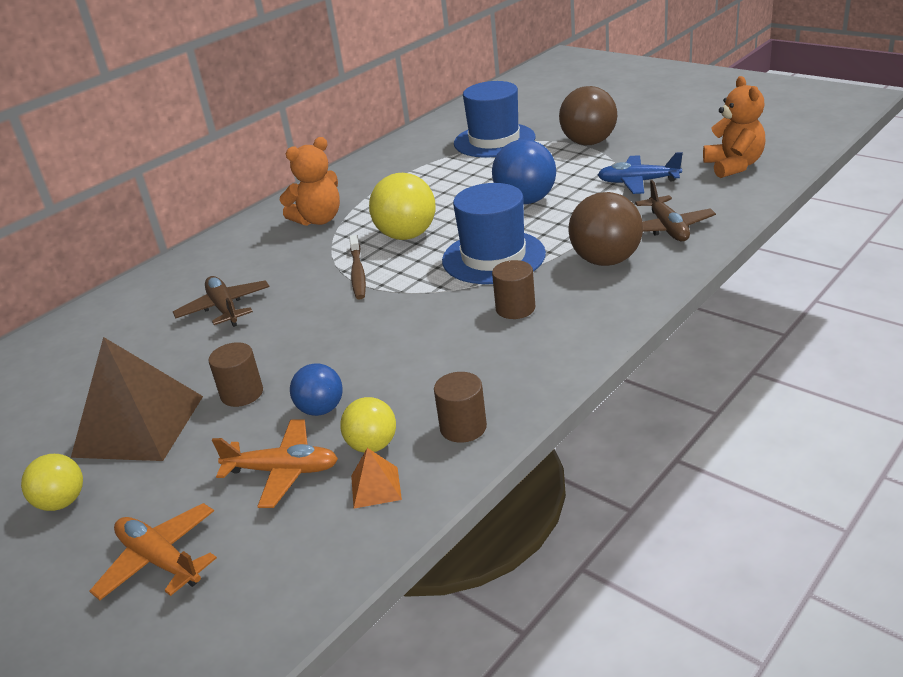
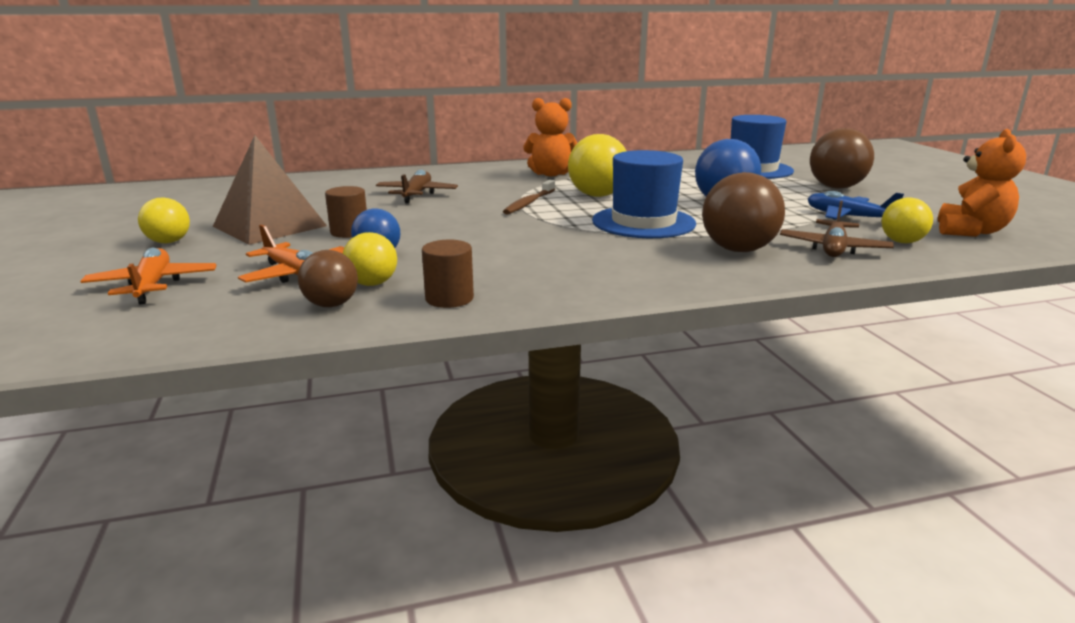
camera: 30 degrees right, 10 degrees down
orange pyramid [351,448,402,508] -> brown ball [298,250,358,307]
brown cylinder [492,260,535,319] -> none
none -> yellow ball [881,198,933,243]

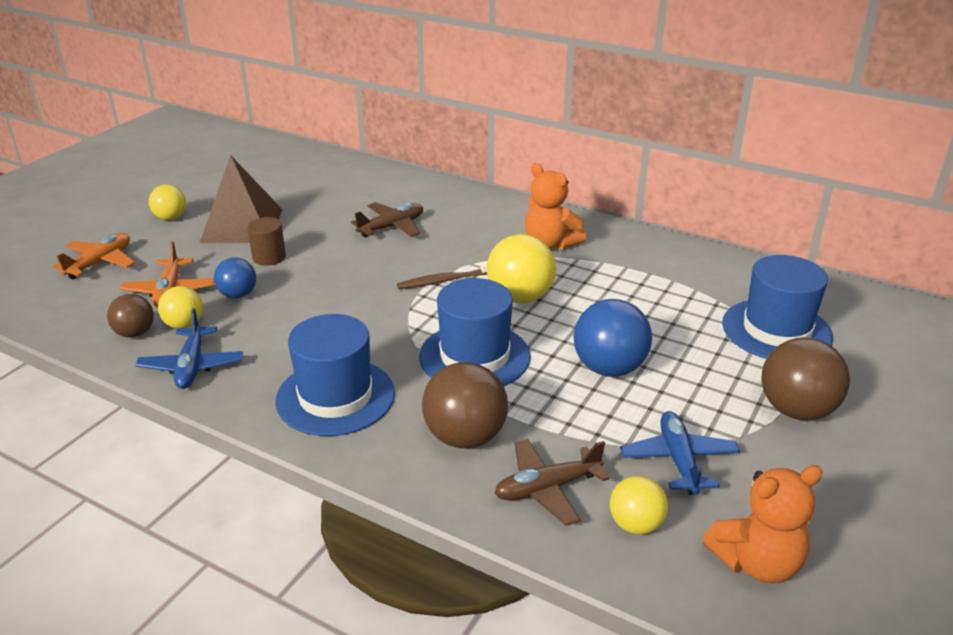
camera: 45 degrees right, 10 degrees up
brown cylinder [422,240,474,308] -> blue plane [135,309,243,389]
none -> blue hat [275,314,395,436]

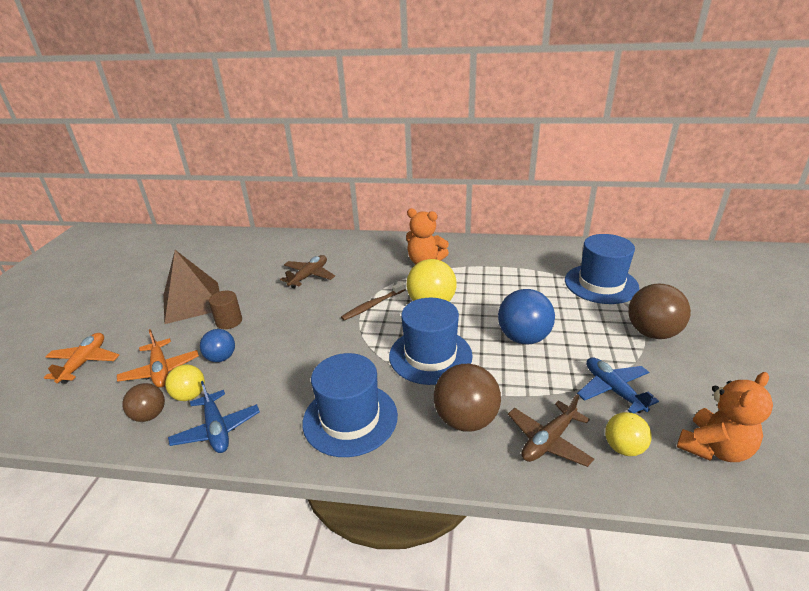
camera: 20 degrees left, 0 degrees up
yellow ball [149,184,186,220] -> none

